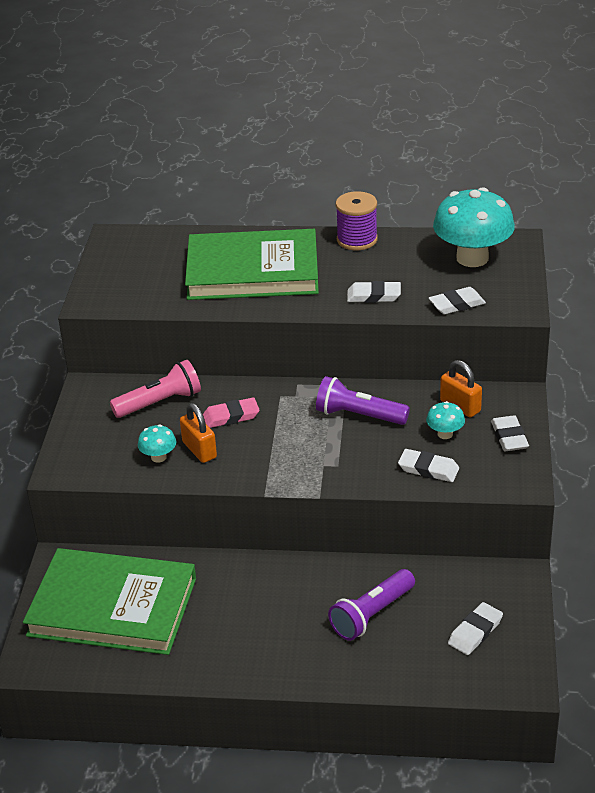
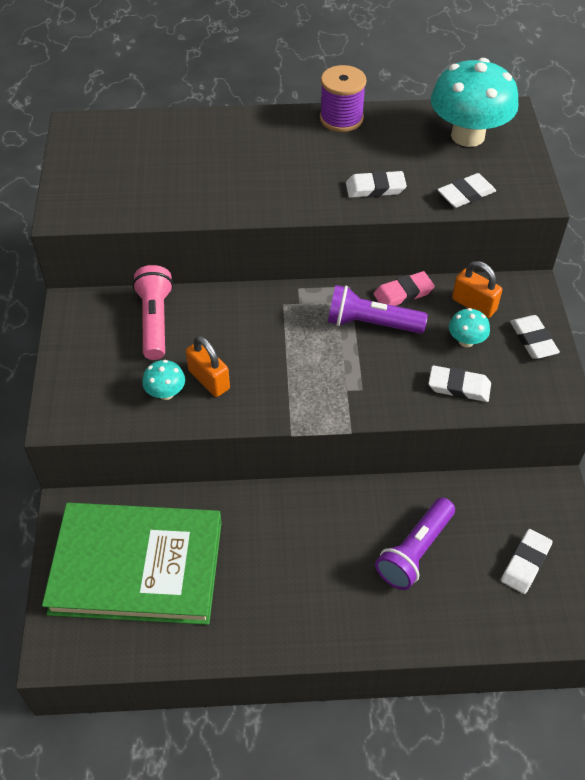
camera: 10 degrees left, 15 degrees up
pink flashlight [110,360,201,418] -> pink flashlight turned 60 degrees counterclockwise [132,265,173,360]
green book [185,229,319,300] -> none
pink eraser [203,397,260,428] -> pink eraser moved to [374,271,435,306]

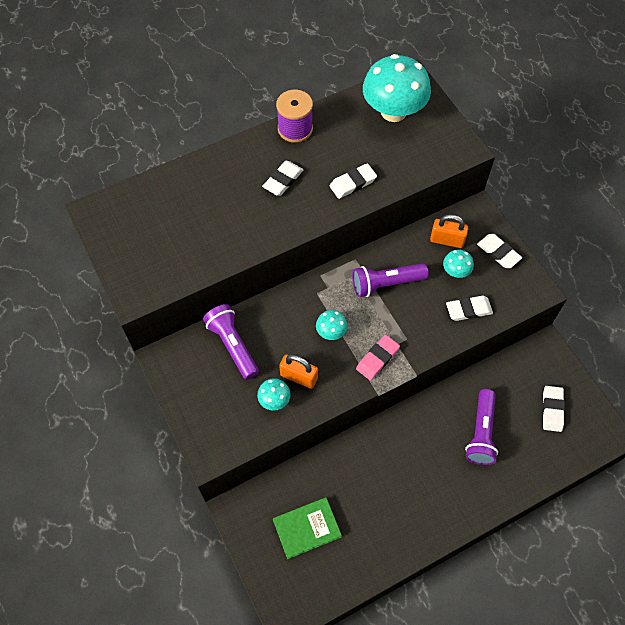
camera: 25 degrees left, 10 degrees up
green book [42,503,222,625] -> green book [273,497,342,559], size x0.49
pink flashlight [132,265,173,360] -> purple flashlight [203,304,259,380]
pink eraser [374,271,435,306] -> pink eraser moved to [356,335,400,380]
white eraser [437,173,496,208] -> white eraser moved to [262,161,303,196]
none -> turquoise mushroom [316,310,348,340]

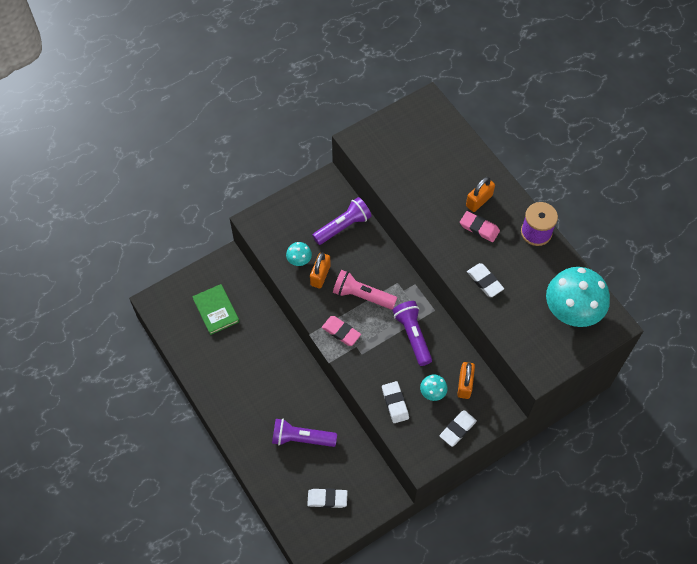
camera: 85 degrees right, 0 degrees up
white eraser [262,161,303,196] -> pink eraser [460,211,500,242]
turquoise mushroom [316,310,348,340] -> pink flashlight [333,270,397,309]
none -> orange padlock [466,177,495,212]

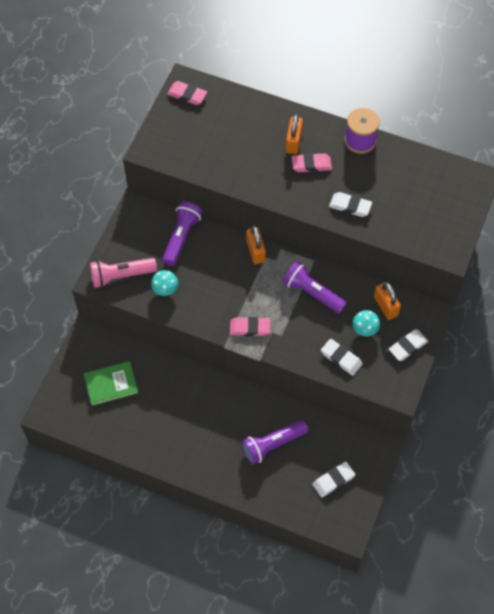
camera: 35 degrees left, 0 degrees up
green book [192,284,239,335] -> green book turned 45 degrees counterclockwise [83,361,139,406]
orange padlock [310,252,331,288] -> orange padlock moved to [246,226,266,264]
pink flashlight [333,270,397,309] -> pink flashlight moved to [90,258,157,288]
white eraser [440,410,477,447] -> white eraser turned 45 degrees clockwise [388,329,428,361]
turquoise mushroom [546,267,610,327] -> none
none -> pink eraser [167,81,207,105]

